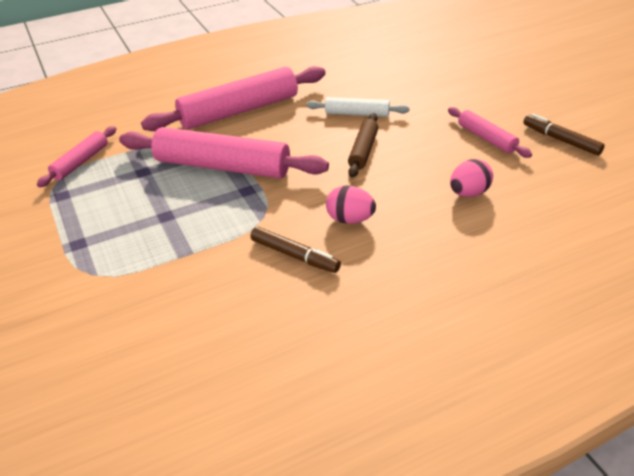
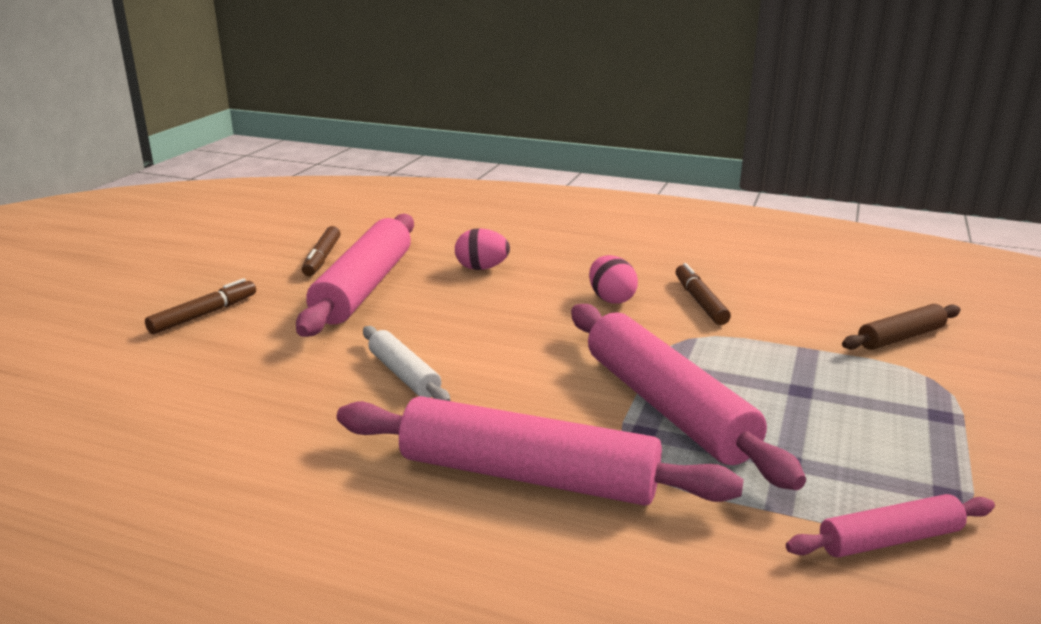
camera: 135 degrees left, 15 degrees down
brown rolling pin [348,113,378,178] -> brown rolling pin moved to [842,304,961,350]
pink rolling pin [448,107,532,158] -> pink rolling pin [296,214,414,337], size x1.94
none -> brown marker [145,278,256,334]

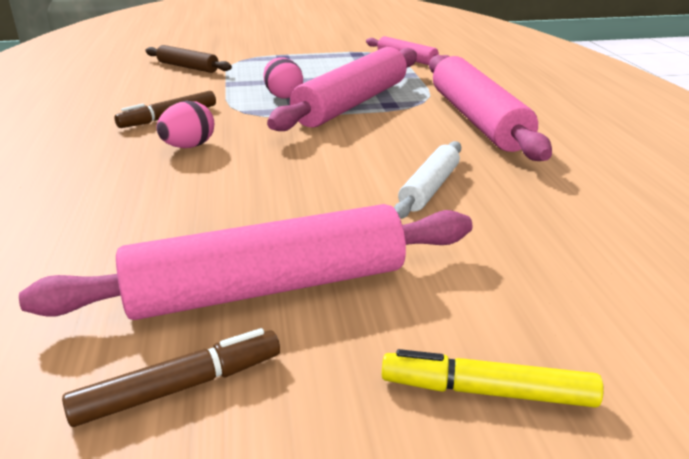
camera: 120 degrees left, 5 degrees up
brown marker [145,278,256,334] -> yellow marker [382,349,604,408]
pink egg [455,228,510,270] -> pink egg moved to [263,58,303,99]

